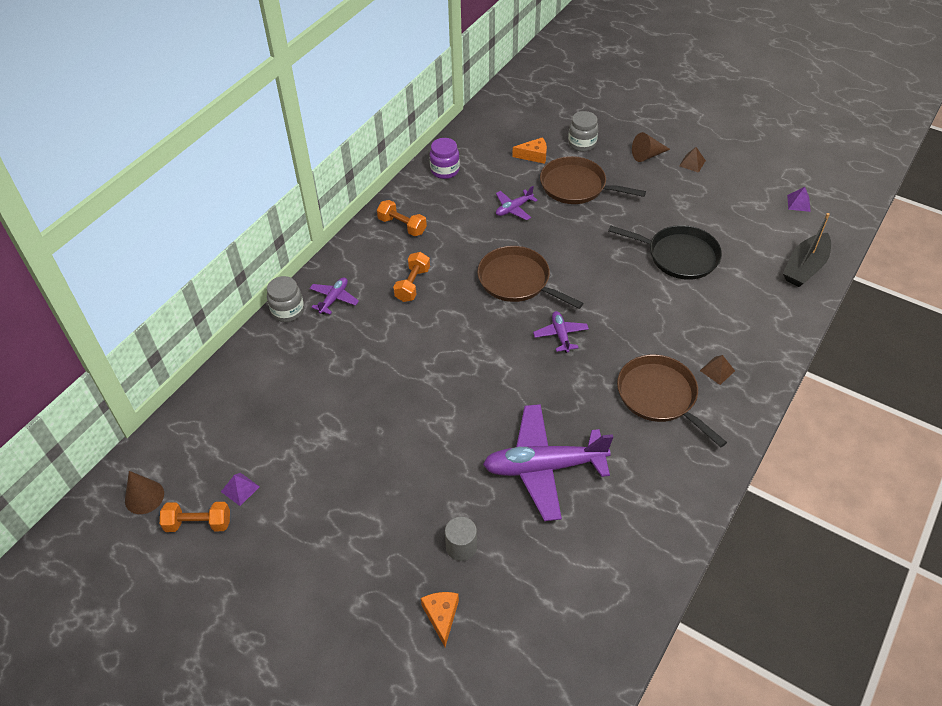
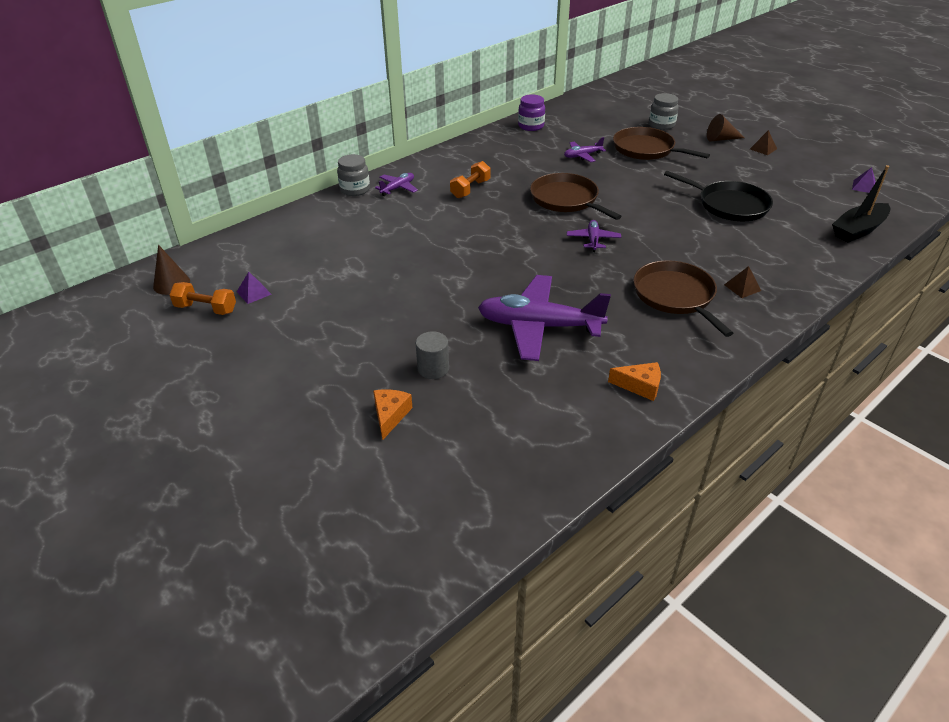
camera: 15 degrees right, 10 degrees down
orange dumbbell [377,200,427,236] -> none
orange cheese [512,137,547,164] -> orange cheese moved to [608,362,661,401]

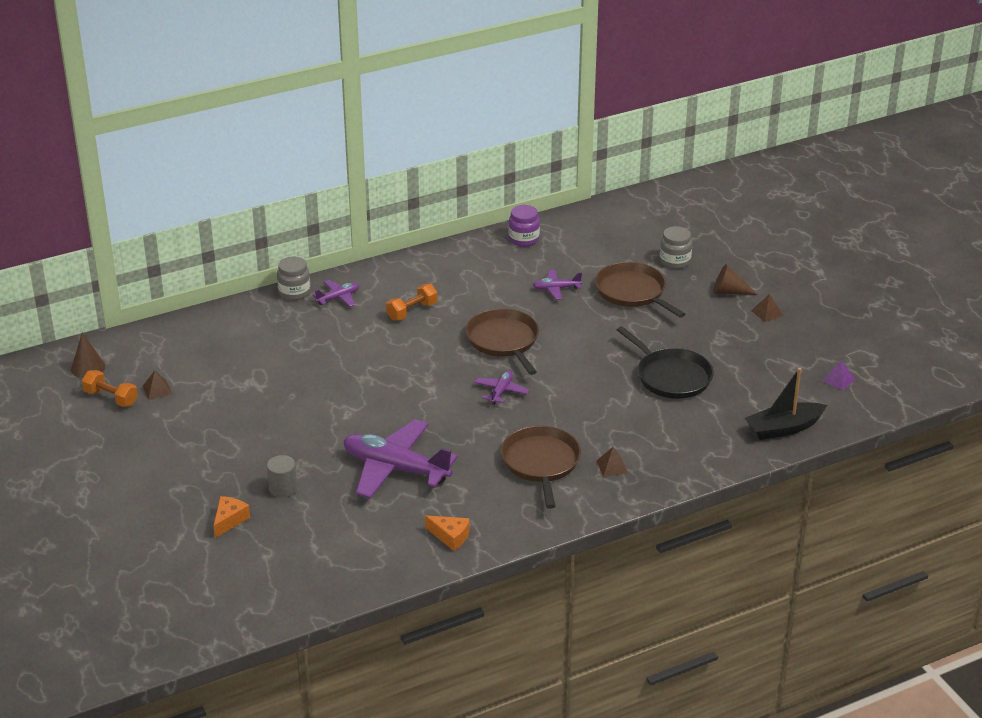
camera: 15 degrees right, 5 degrees down
purple pyramid [237,272,272,304] -> brown pyramid [143,370,172,400]

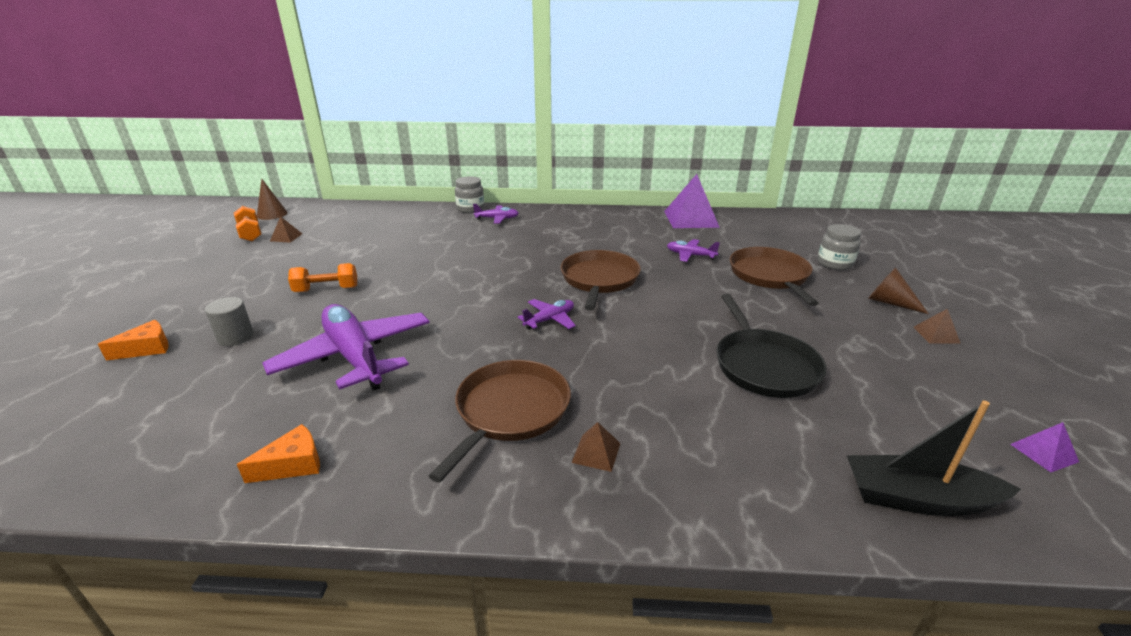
camera: 30 degrees right, 5 degrees down
orange dumbbell [386,284,438,321] -> orange dumbbell moved to [288,263,357,292]
orange cheese [425,516,470,551] -> orange cheese turned 90 degrees counterclockwise [237,424,320,483]
purple jar [509,205,540,247] -> purple pyramid [664,174,720,228]

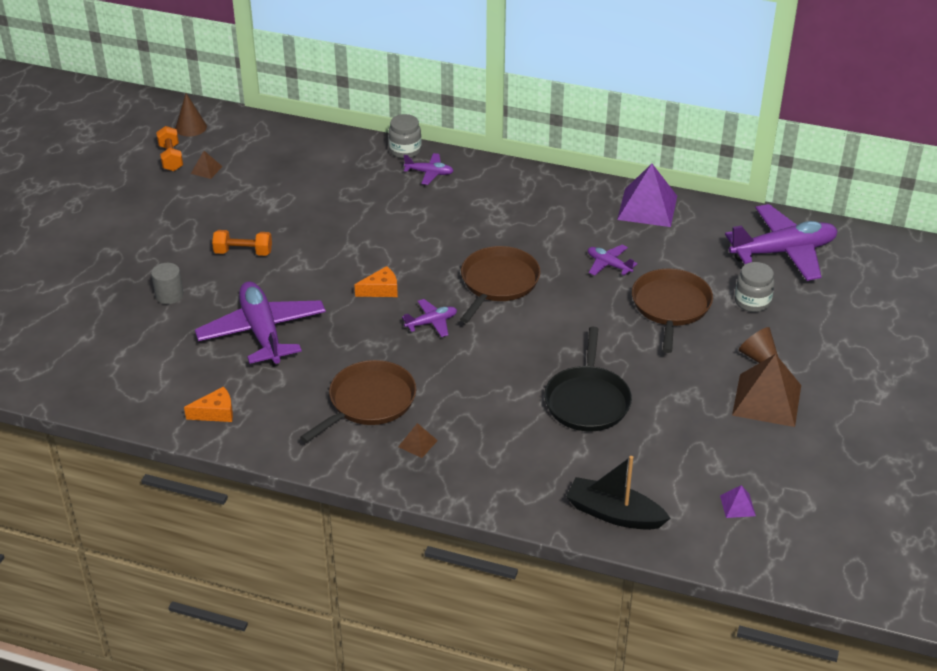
camera: 15 degrees right, 10 degrees up
orange cheese [98,320,169,361] -> orange cheese moved to [354,266,398,297]
brown pyramid [914,309,961,344] -> brown pyramid [732,354,801,427], size x2.21
none -> purple plane [725,204,838,281]

